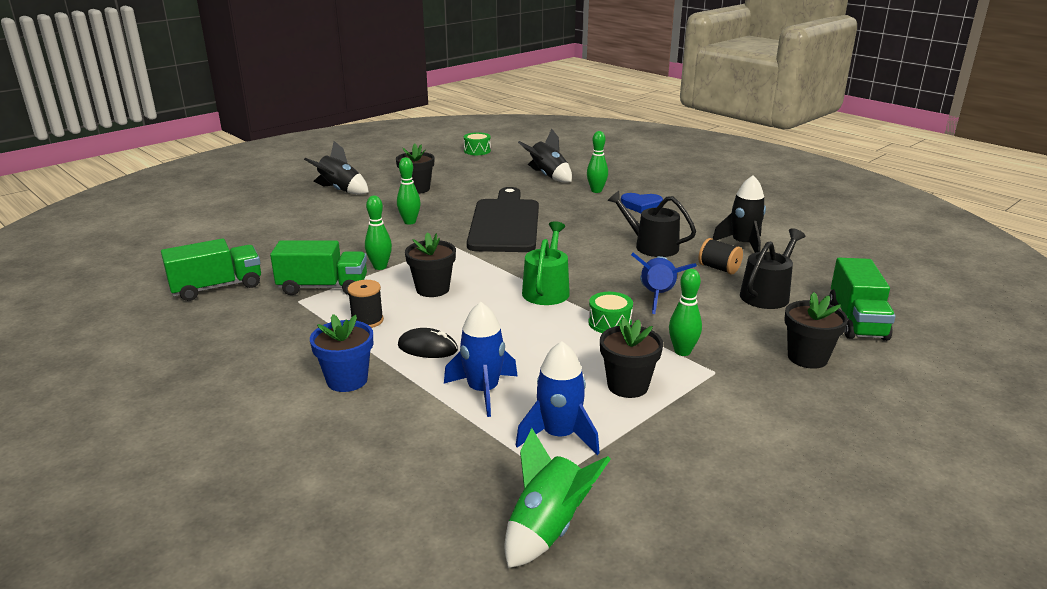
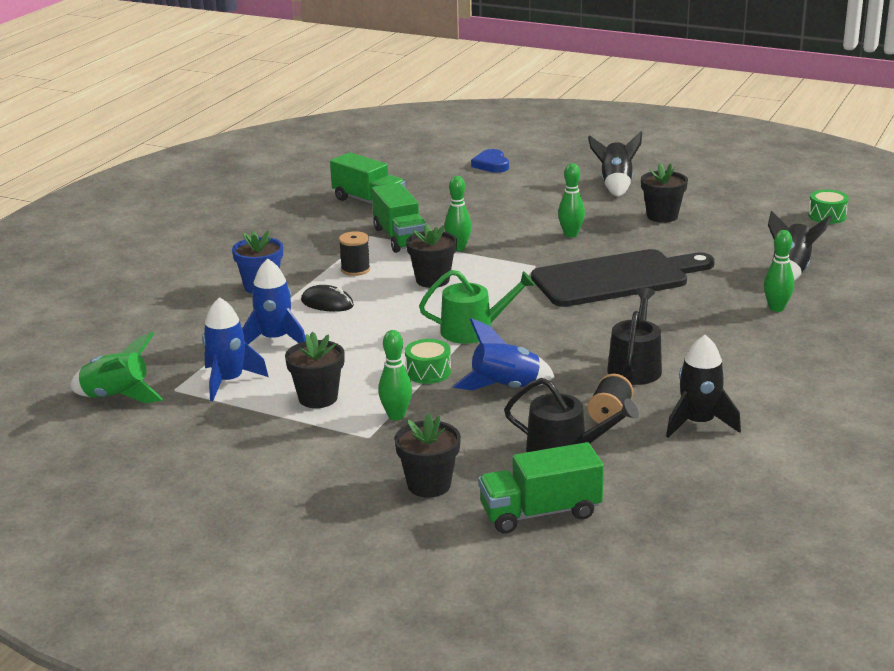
camera: 70 degrees right, 0 degrees up
black mouse [398,328,458,358] -> black mouse turned 60 degrees counterclockwise [301,285,354,312]
blue heart [621,193,663,213] -> blue heart moved to [471,149,509,173]

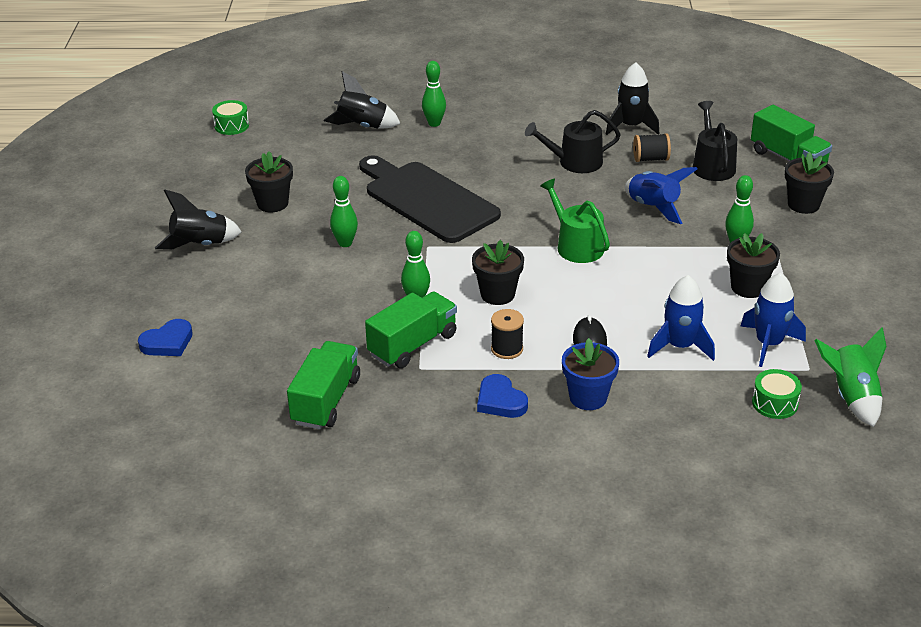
camera: 115 degrees left, 10 degrees up
green drum [405,339,451,384] -> green drum moved to [752,369,802,419]
none -> blue heart [477,374,528,418]

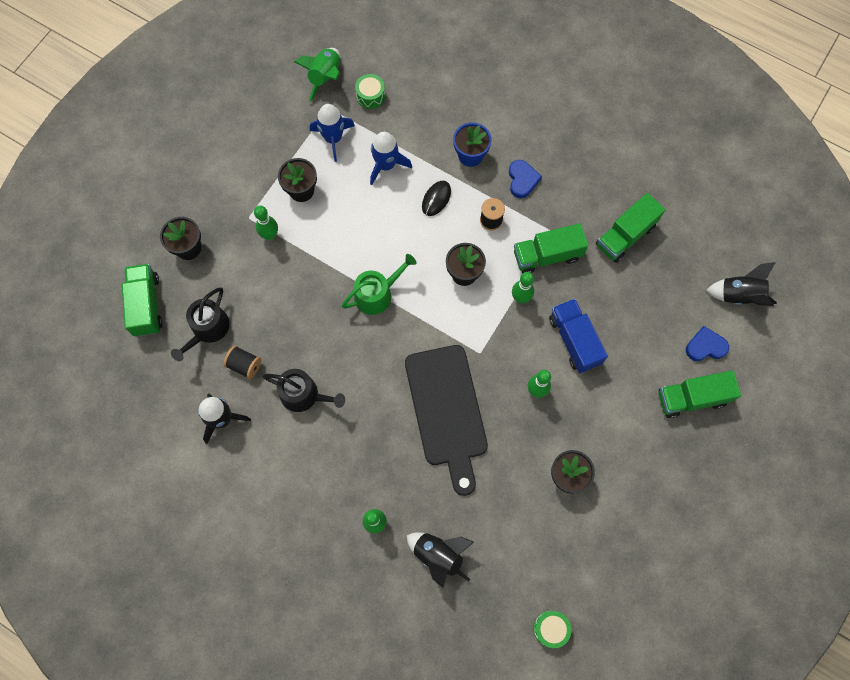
camera: 150 degrees left, 35 degrees up
black rocket [155,190,241,250] -> black rocket moved to [706,262,777,306]
green watering can [540,179,610,263] -> green watering can turned 120 degrees counterclockwise [342,254,417,315]
blue rocket [625,167,697,224] -> none
none -> blue truck [549,299,608,373]
none -> green truck [659,371,741,418]

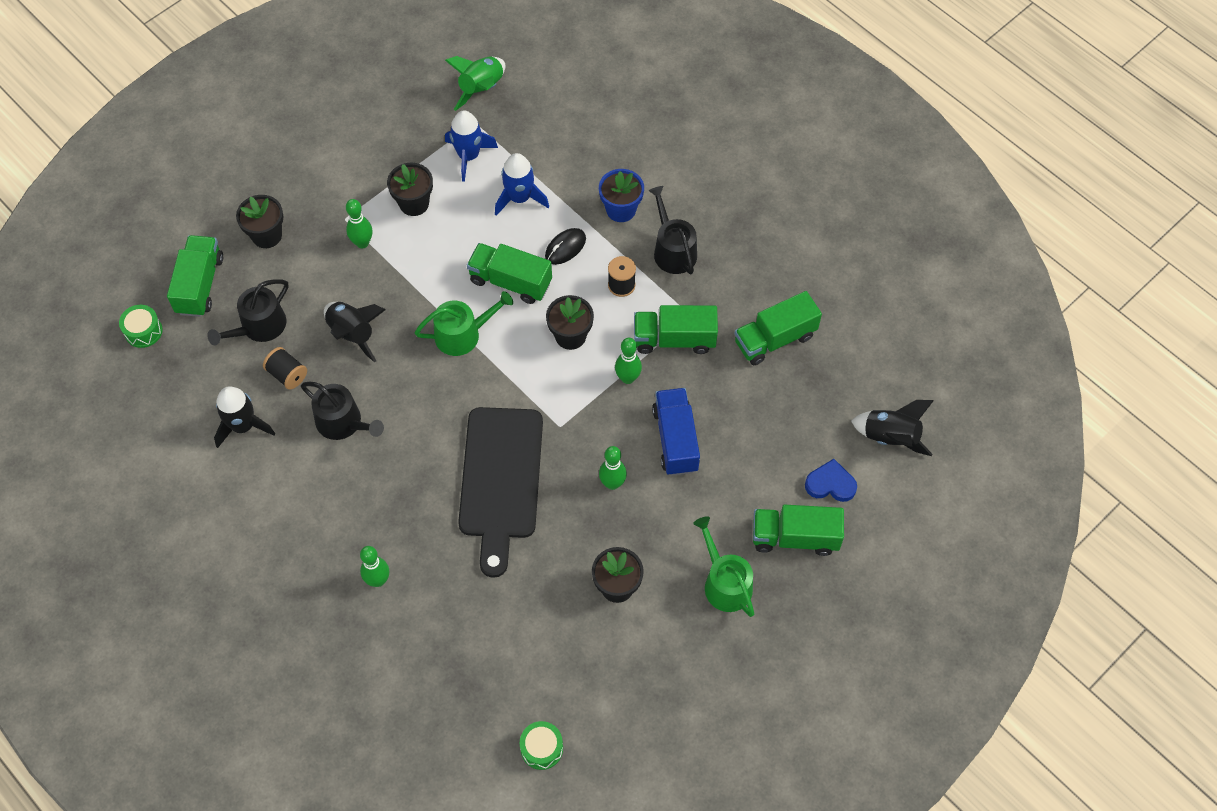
camera: 15 degrees right, 10 degrees down
green drum [355,74,385,109] -> green drum moved to [119,305,162,348]
black rocket [407,532,474,588] -> black rocket moved to [324,302,386,363]
blue heart [509,160,542,198] -> black watering can [648,186,697,274]
none -> green truck [467,243,552,304]
none -> green watering can [693,516,754,617]

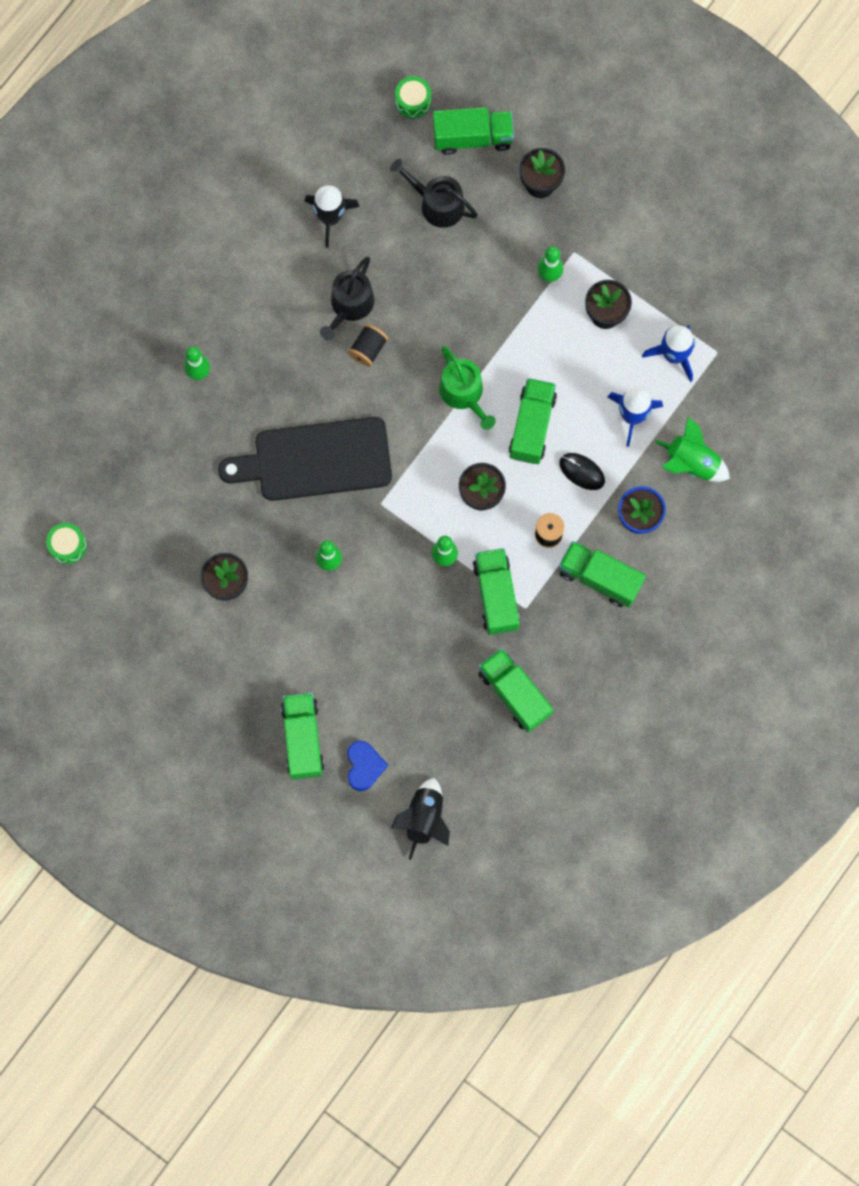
camera: 80 degrees right, 15 degrees up
black spool [263,347,307,390] -> black spool moved to [348,324,388,367]
black rocket [324,302,386,363] -> none
green rocket [445,56,505,111] -> green rocket moved to [655,417,730,482]
black watering can [648,186,697,274] -> green truck [559,541,646,607]
blue truck [652,388,700,476] -> none
green watering can [693,516,754,617] -> none

